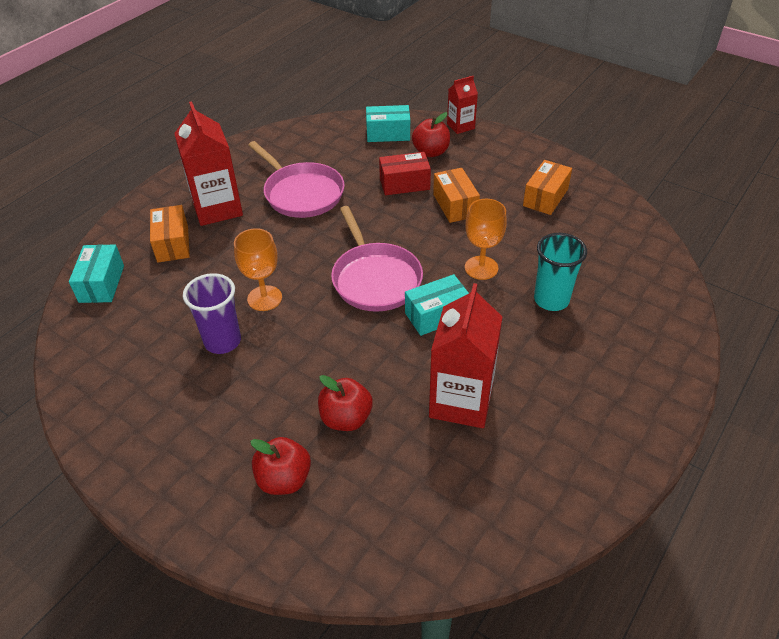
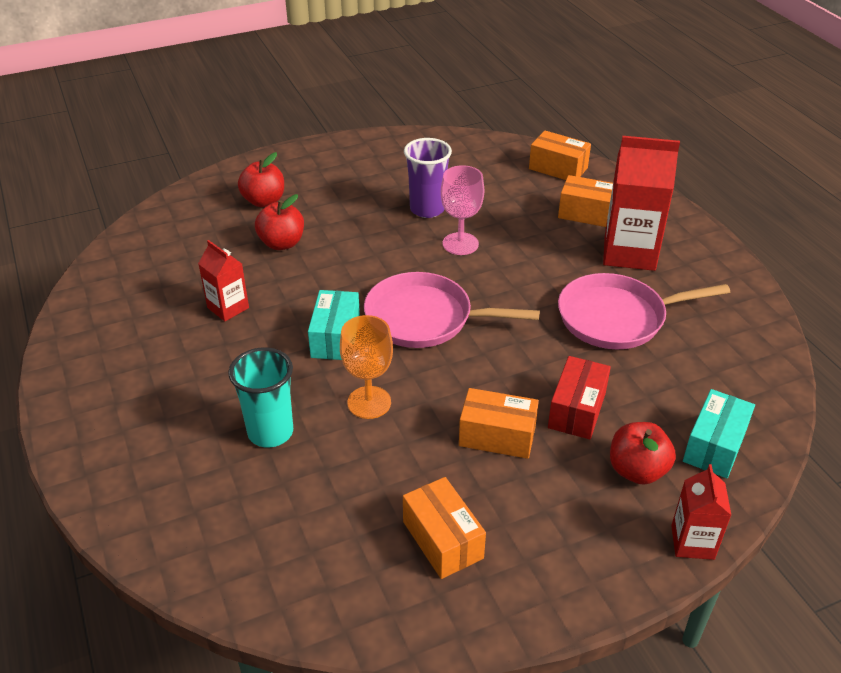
camera: 120 degrees right, 5 degrees down
turquoise box [69,244,124,303] -> orange box [529,131,591,180]
orange goblet [234,228,282,311] -> pink goblet [441,165,484,255]
red carton [429,283,503,428] -> red carton [198,240,249,321], size x0.55

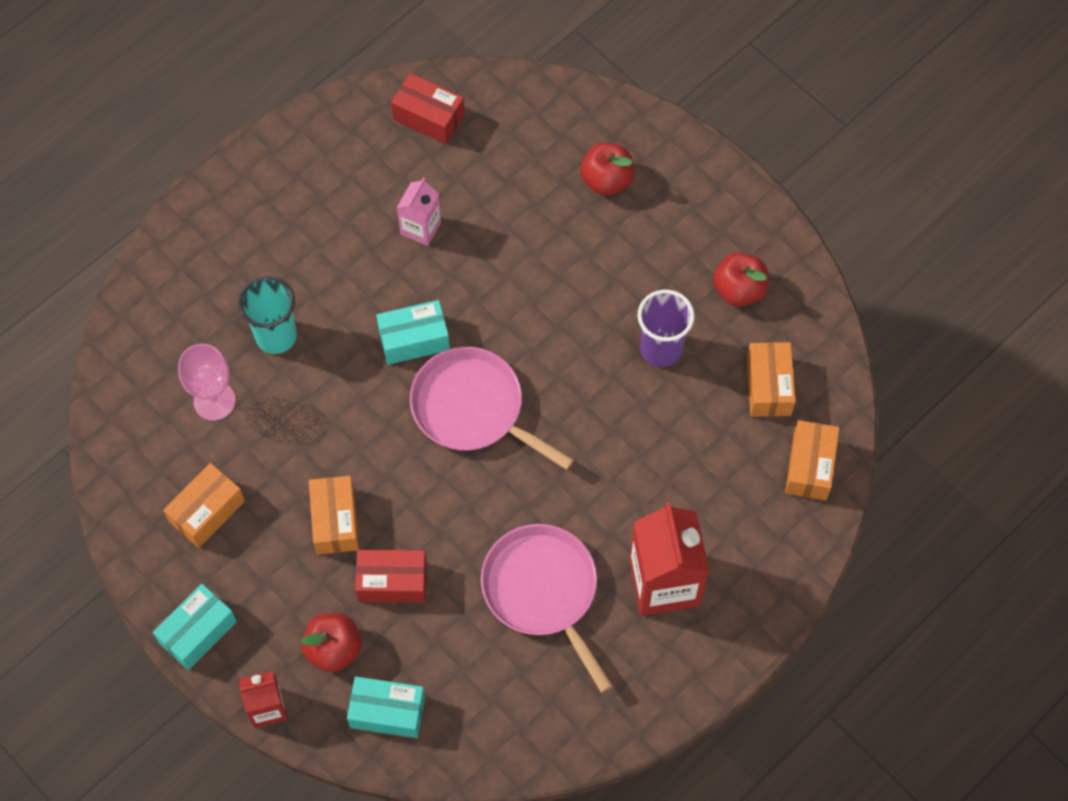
camera: 70 degrees right, 25 degrees up
red carton [198,240,249,321] -> pink carton [397,178,441,246]
red apple [255,194,304,250] -> red apple moved to [713,252,768,307]
orange goblet [340,315,393,419] -> none
pink pan [364,272,540,348] -> pink pan turned 45 degrees counterclockwise [410,347,574,470]
pink goblet [441,165,484,255] -> pink goblet moved to [178,344,236,421]
orange box [558,175,613,227] -> orange box moved to [746,342,796,417]
none -> turquoise box [153,584,237,670]
none -> red box [391,73,465,144]

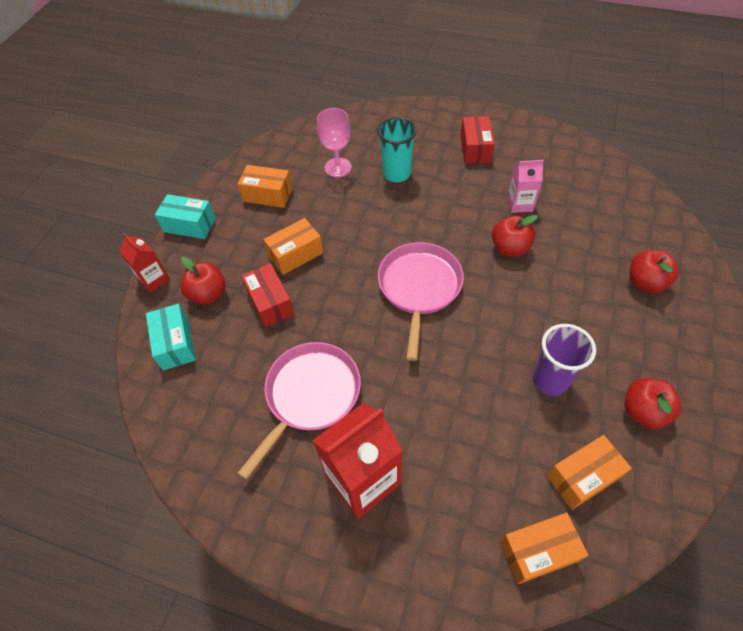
camera: 65 degrees right, 10 degrees down
turquoise box [376,300,450,365] -> none
red box [391,73,465,144] -> red box moved to [460,116,495,164]
none -> red apple [492,215,538,256]

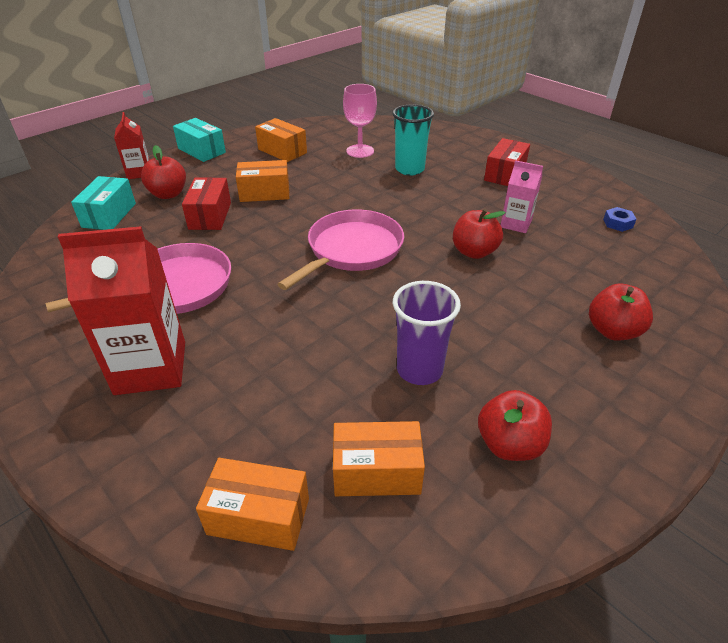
camera: 25 degrees right, 15 degrees down
none -> blue nut [603,207,636,232]

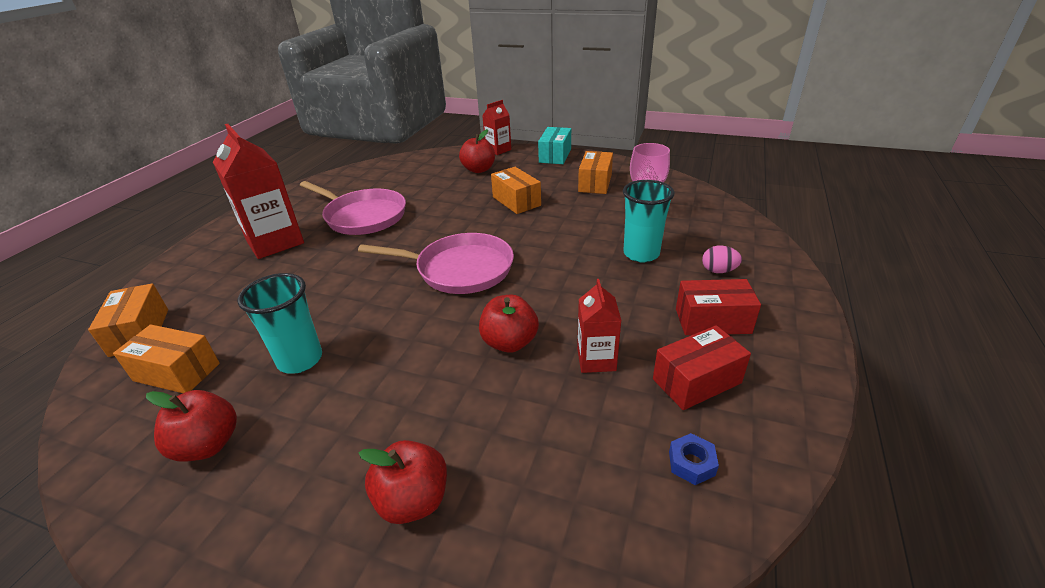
camera: 65 degrees right, 5 degrees down
turquoise box [71,176,136,230] -> none
red box [182,177,231,230] -> red box moved to [653,325,751,410]
orange box [333,421,425,496] -> orange box turned 45 degrees counterclockwise [113,325,220,393]
purple cup [393,281,461,385] -> turquoise cup [238,273,322,374]
pink carton [501,160,543,233] -> red carton [577,279,621,373]
none -> pink egg [702,246,742,273]

